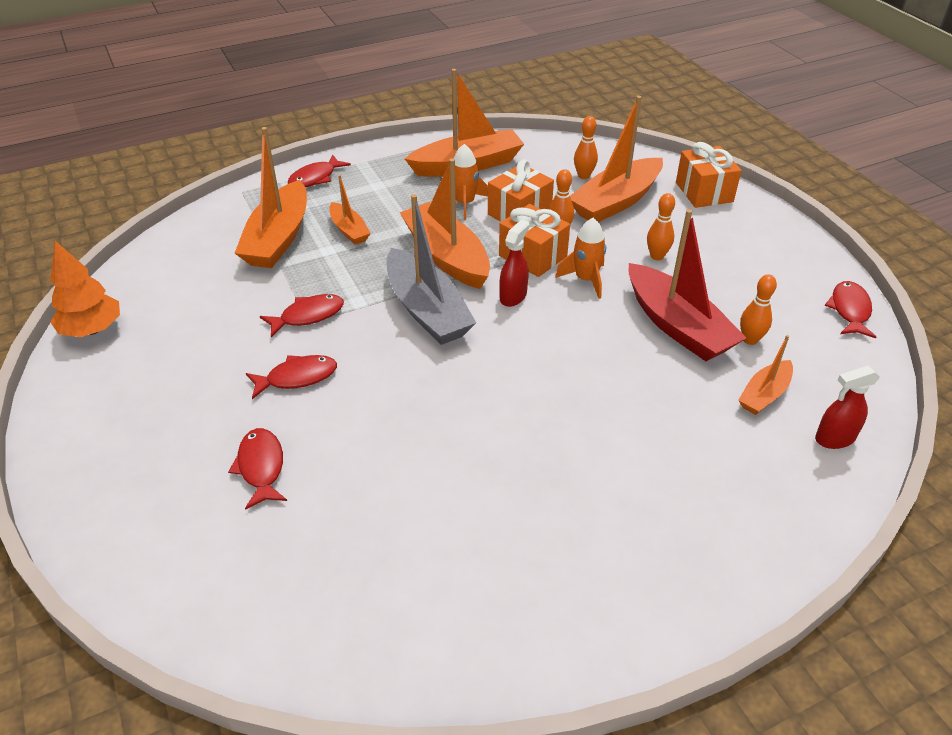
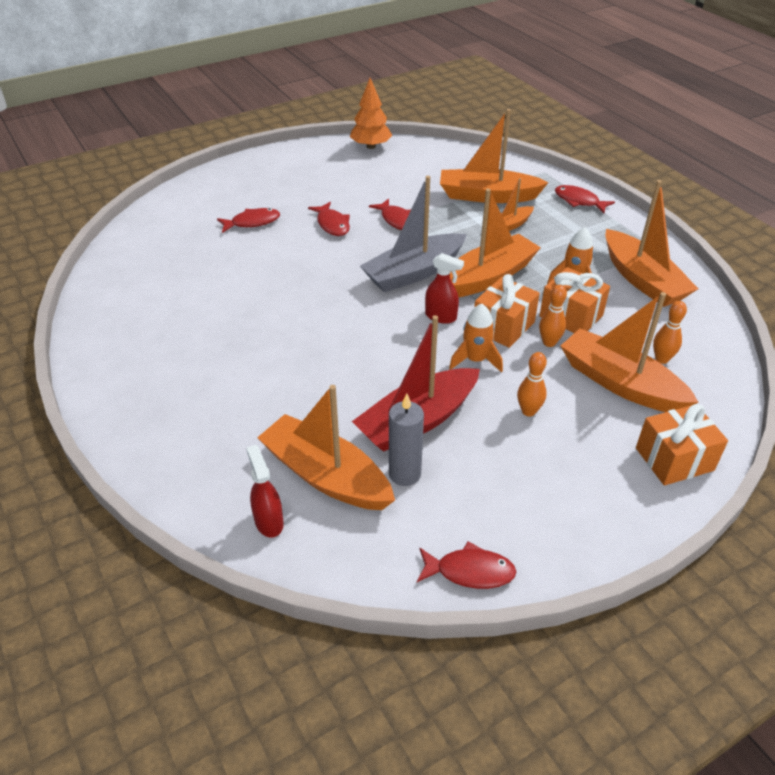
camera: 85 degrees right, 0 degrees up
orange boat [738,335,793,415] -> orange boat [257,385,395,510], size x1.89
orange bowling pin [740,274,777,345] -> grey candle [389,394,424,486]

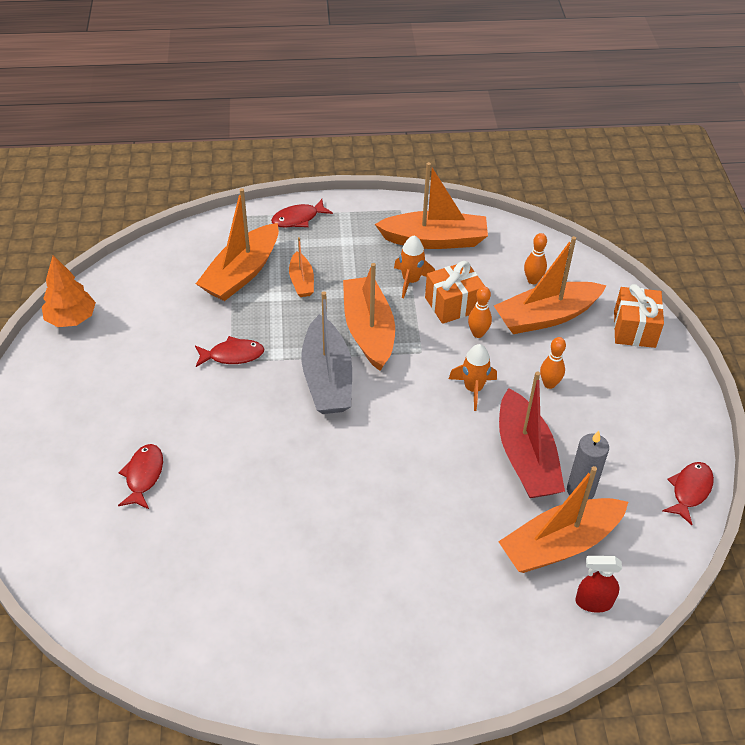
camera: 65 degrees left, 5 degrees up
red fish [308,202,350,236] -> none
red spray bottle [425,253,464,324] -> none
orange gift [474,274,540,348] -> none

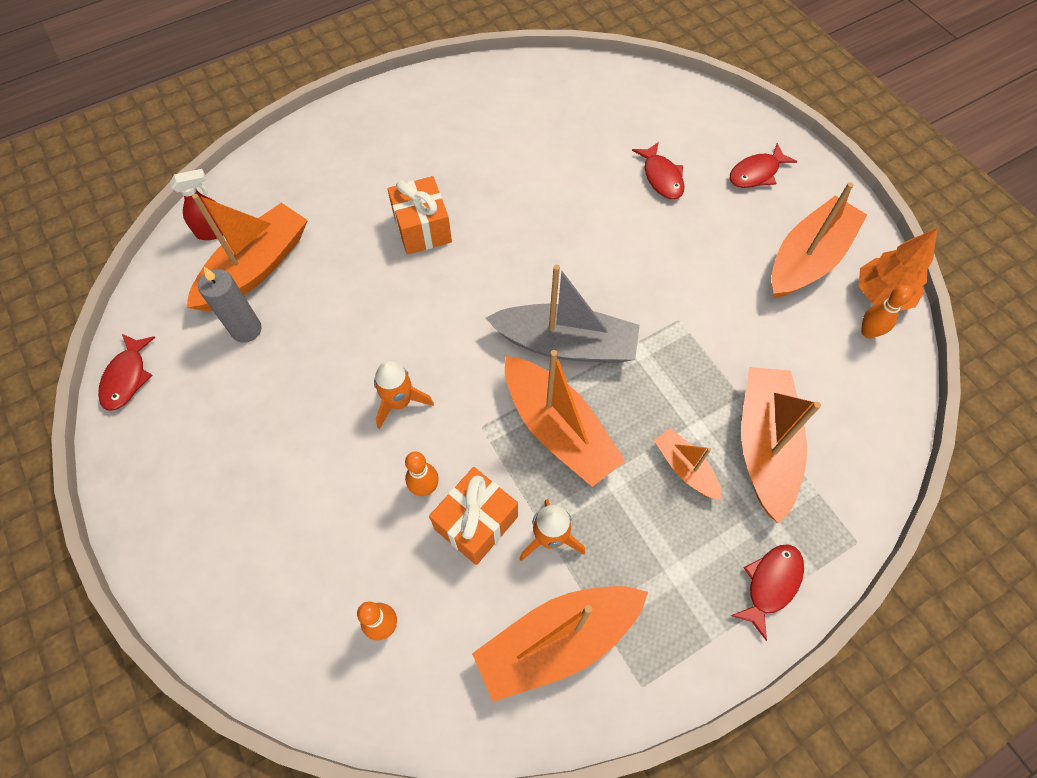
camera: 155 degrees right, 15 degrees up
red fish [195,336,264,367] -> red fish moved to [730,143,797,188]
grey boat [302,291,352,414] -> grey boat turned 135 degrees clockwise [486,264,640,363]
orange boat [494,236,607,334] -> orange boat moved to [771,182,867,299]
red boat [499,371,565,498] -> none
orange bowling pin [540,337,566,389] -> orange bowling pin moved to [861,285,912,339]
orange gift [614,284,664,348] -> orange gift moved to [387,176,452,255]

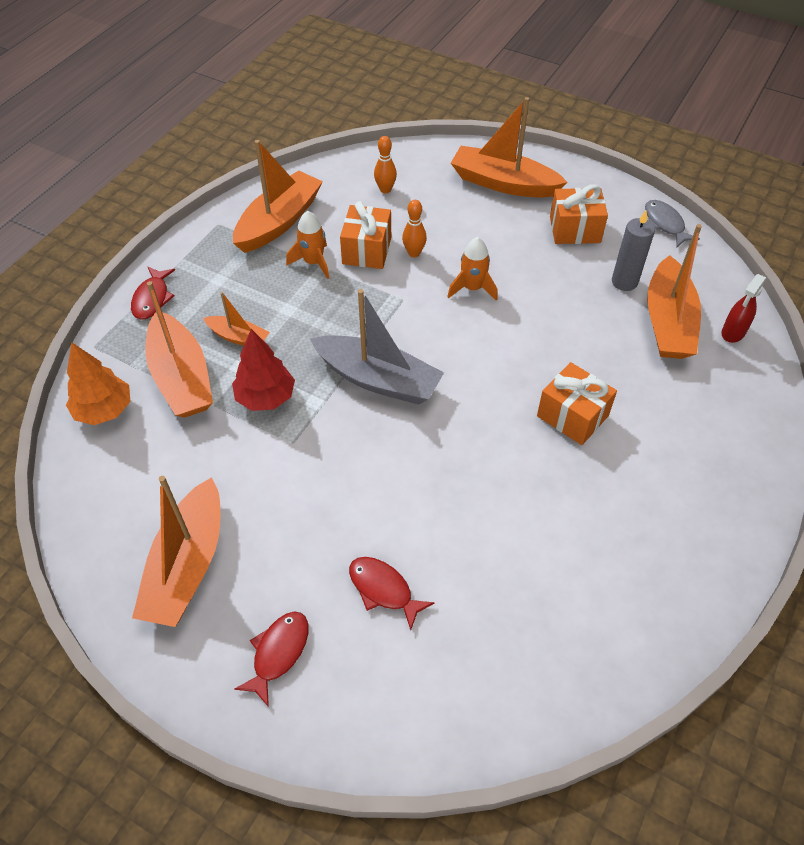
camera: 150 degrees right, 10 degrees down
red fish [98,334,156,411] -> grey fish [645,200,700,247]
grey boat [486,264,640,363] -> grey boat turned 135 degrees counterclockwise [310,289,444,405]
orange boat [505,350,625,487] -> orange boat moved to [451,97,568,198]
orange tree [858,228,937,311] -> orange tree moved to [66,342,130,425]
orange bowling pin [861,285,912,339] -> none
none -> red tree [232,329,295,411]
none -> orange gift [550,184,608,244]

